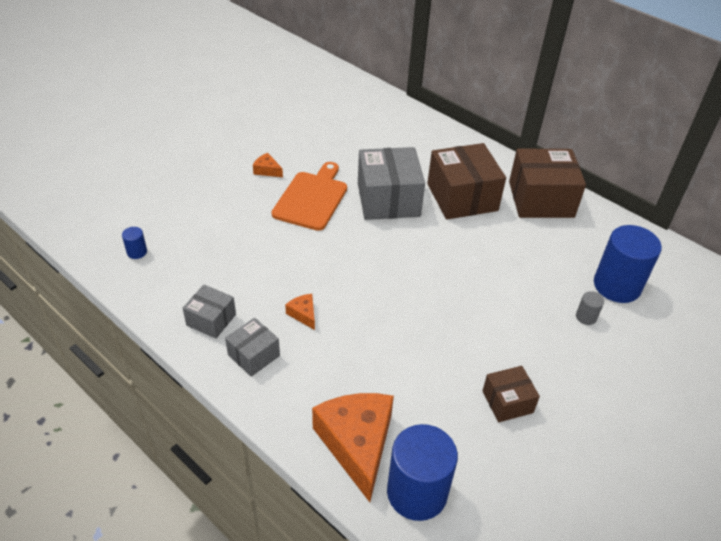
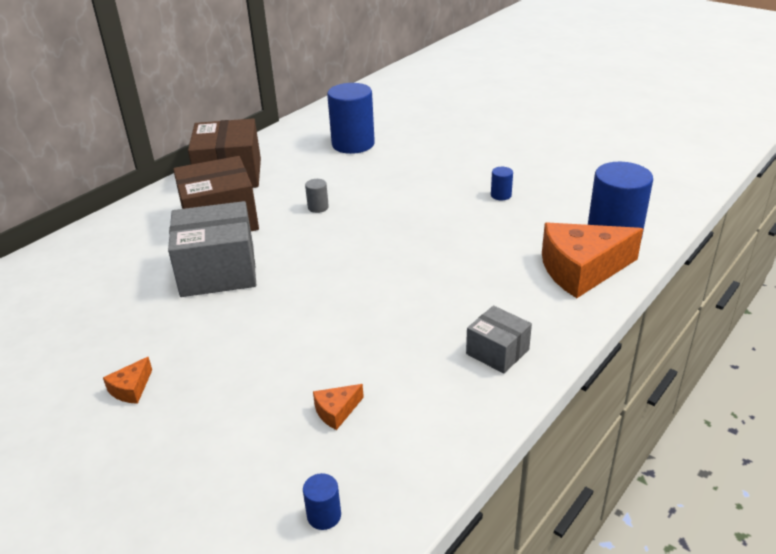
camera: 90 degrees left, 10 degrees down
grey box [183,285,236,339] -> none
orange cutting board [272,162,347,231] -> none
orange cheese [285,294,315,330] -> orange cheese moved to [313,384,364,430]
brown box [482,366,540,422] -> blue cylinder [491,167,513,200]
grey cylinder [576,291,604,325] -> grey cylinder moved to [305,179,329,213]

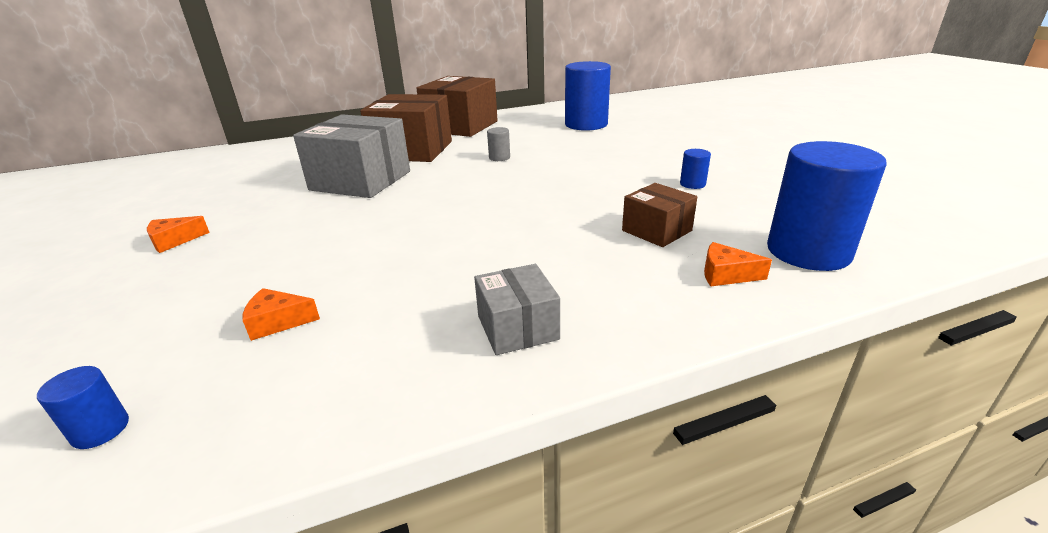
camera: 30 degrees right, 5 degrees down
orange cheese [542,222,643,298] -> orange cheese [704,242,772,286], size x0.42
none -> brown box [622,183,697,247]

